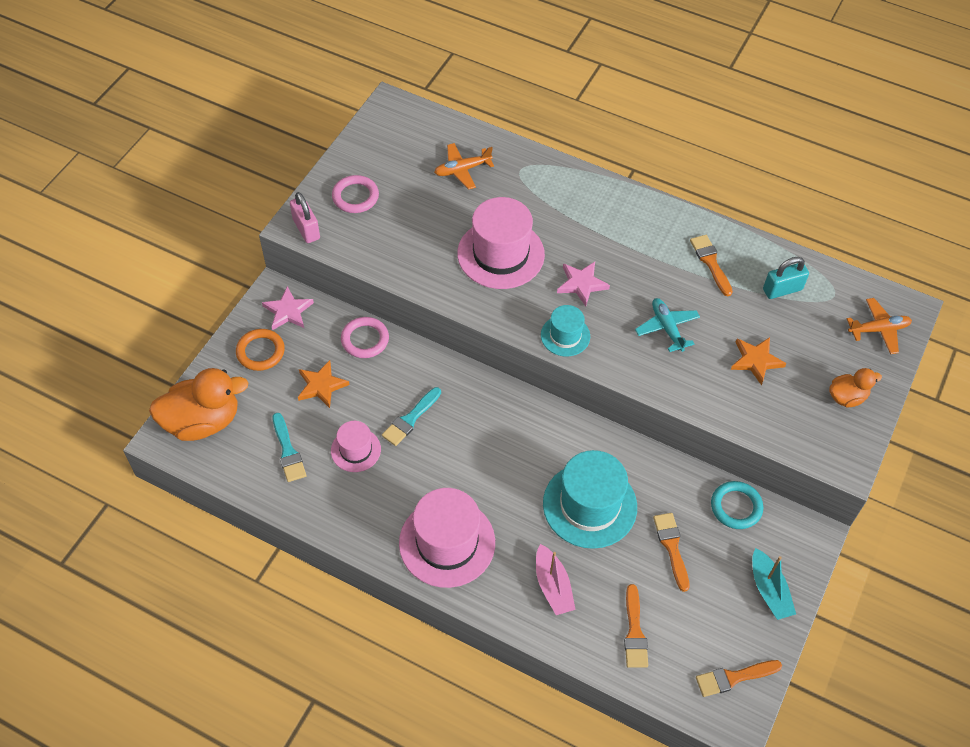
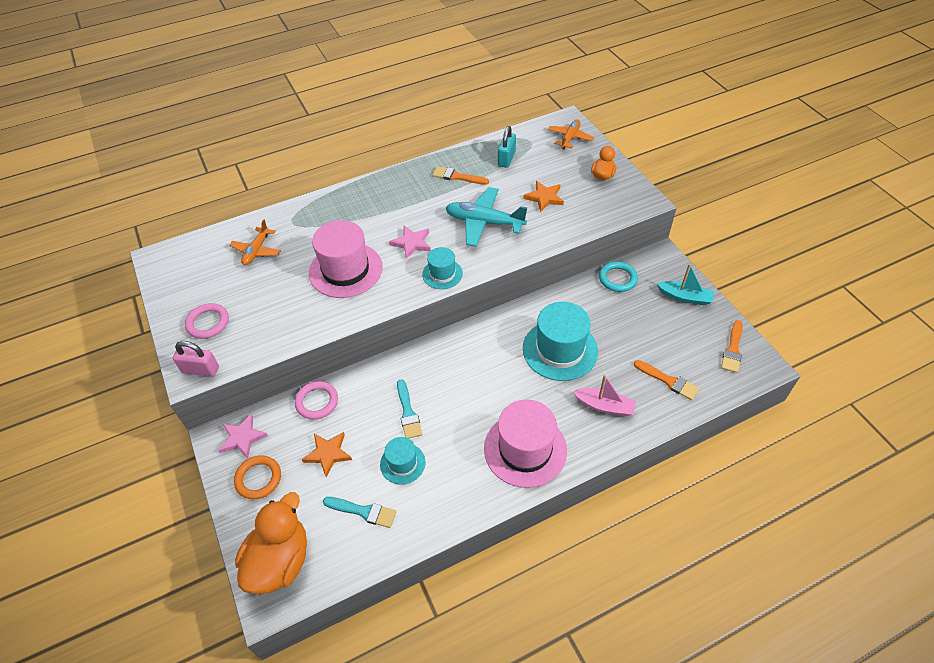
camera: 50 degrees left, 5 degrees down
pink hat [331,421,381,472] -> turquoise hat [380,437,425,484]
turquoise plane [635,298,700,352] -> turquoise plane [446,187,527,247], size x1.61
orange brush [653,513,690,592] -> none

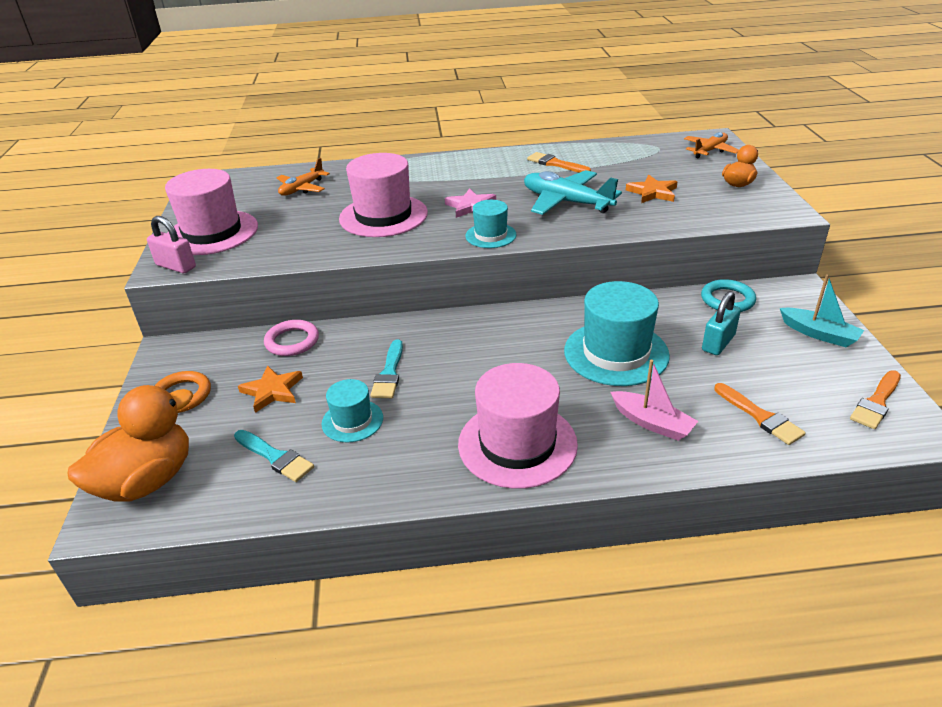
camera: 20 degrees right, 15 degrees down
pink ring [185,303,229,339] -> pink hat [165,169,258,255]
pink star [218,414,268,459] -> none
turquoise padlock [498,126,516,168] -> turquoise padlock moved to [702,291,741,355]

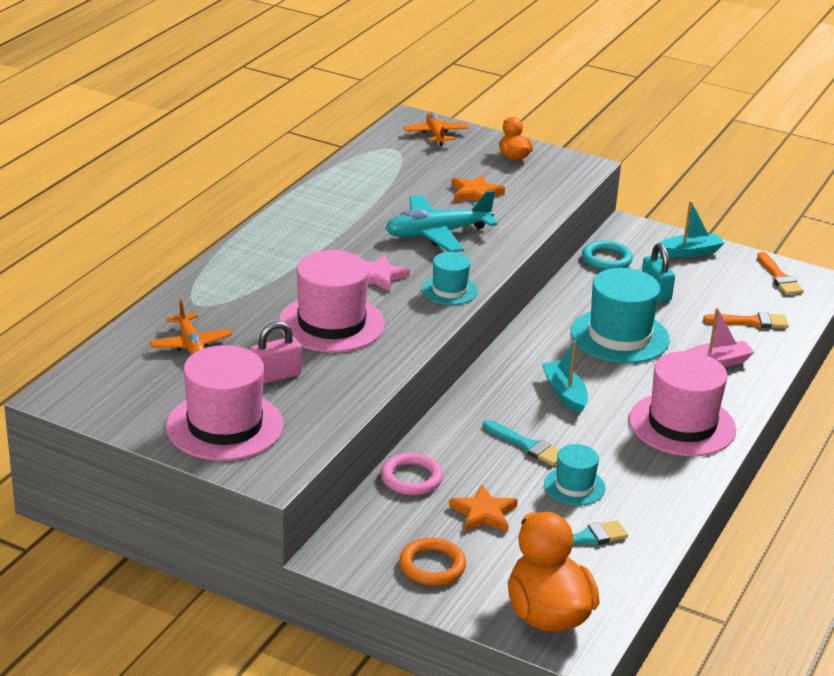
camera: 60 degrees left, 5 degrees down
pink padlock [147,216,196,273] -> pink padlock moved to [250,321,302,384]
orange brush [527,152,591,173] -> none
none -> turquoise boat [542,341,588,414]

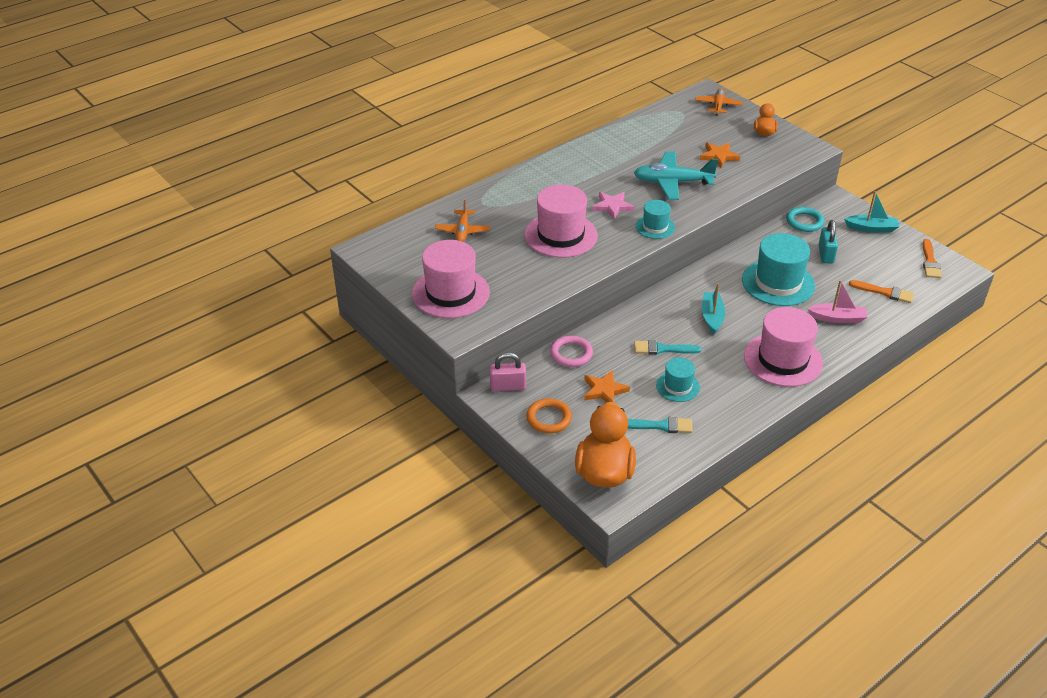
camera: 25 degrees right, 10 degrees up
pink padlock [250,321,302,384] -> pink padlock moved to [490,352,526,391]
turquoise brush [483,420,559,466] -> turquoise brush turned 120 degrees clockwise [634,340,701,355]

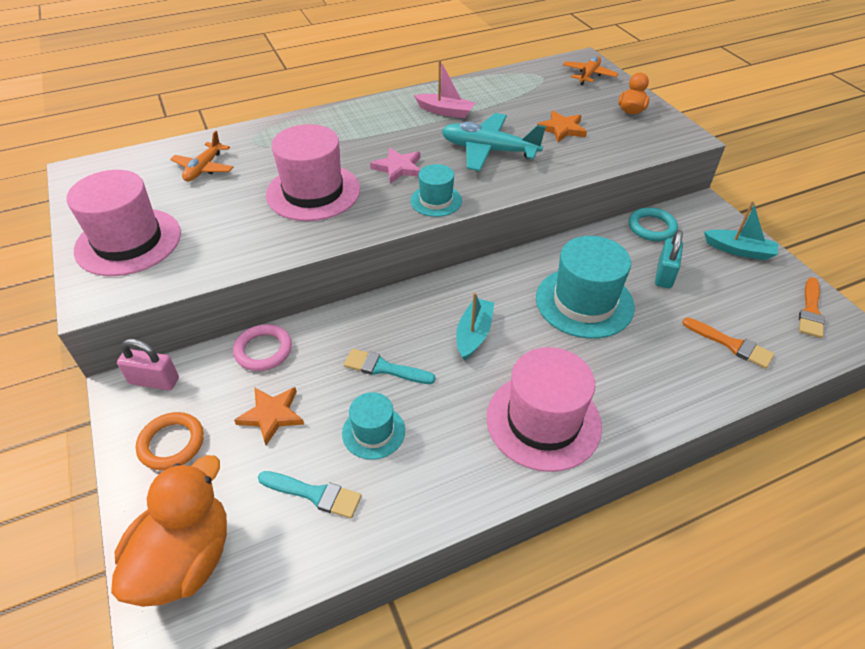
camera: 15 degrees right, 5 degrees up
pink boat [807,280,868,323] -> pink boat moved to [414,59,475,118]

